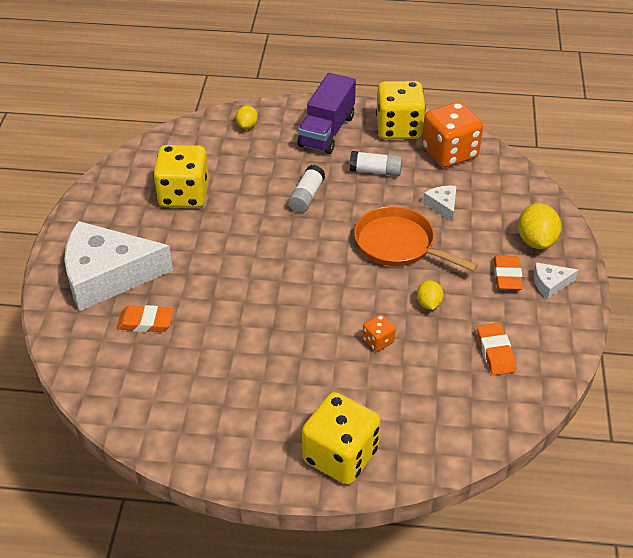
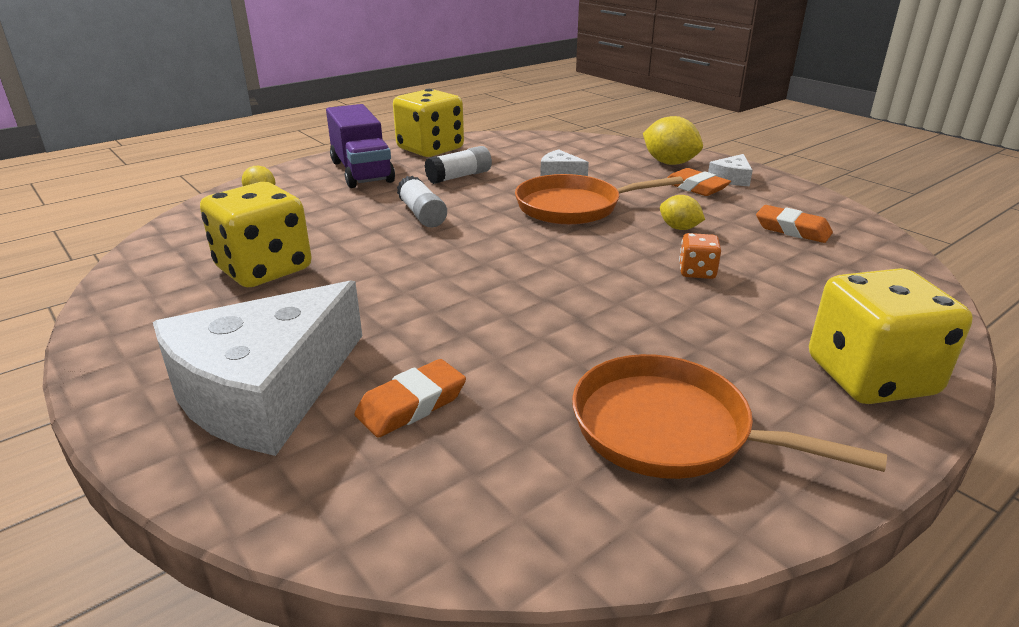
camera: 45 degrees left, 15 degrees down
orange dice [422,102,483,168] -> none
none -> orange pan [572,354,887,479]

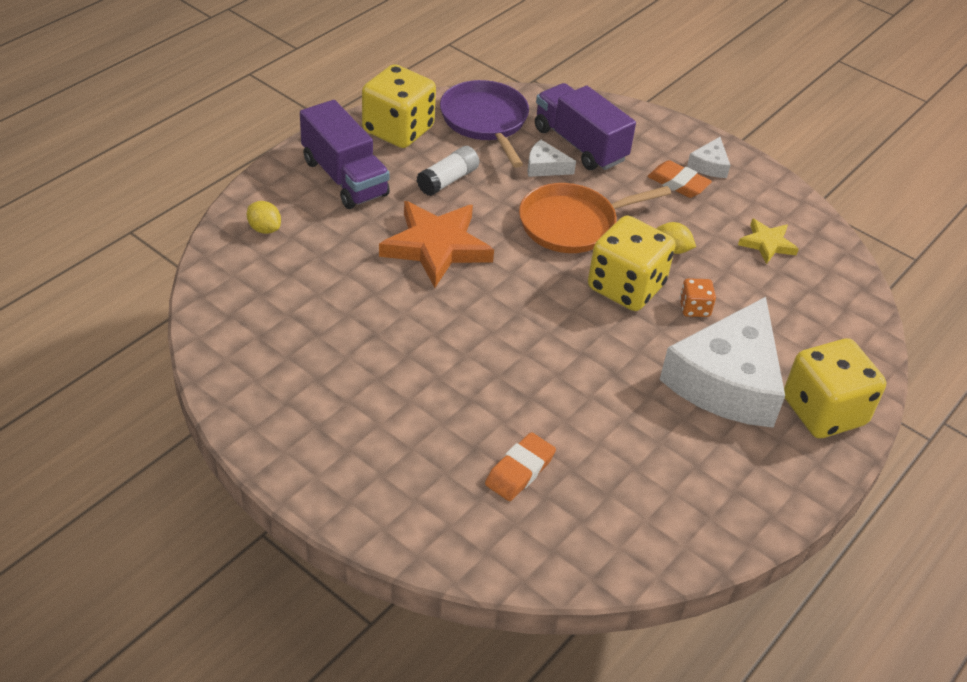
camera: 15 degrees left, 15 degrees up
white cheese [153,280,362,456] -> white cheese moved to [660,297,785,428]
yellow dice [200,182,312,287] -> yellow dice moved to [588,215,676,311]
white glue stick [397,176,447,227] -> orange star [379,201,494,288]
orange pan [572,354,887,479] -> none
yellow lemon [643,116,703,165] -> none
orange eraser [756,205,833,243] -> yellow star [738,218,799,264]
none -> purple pan [440,80,529,168]
none -> purple truck [535,83,636,170]

